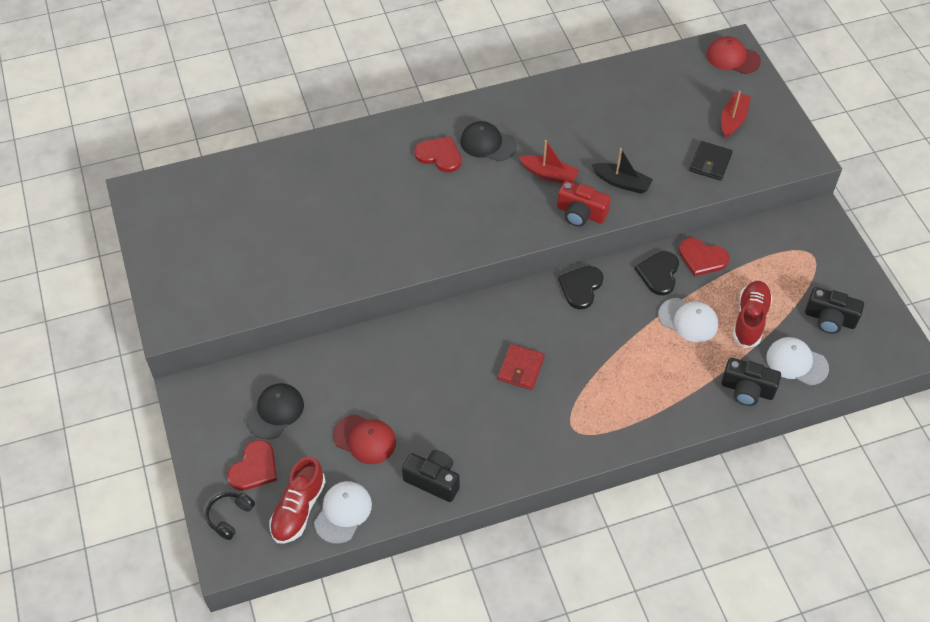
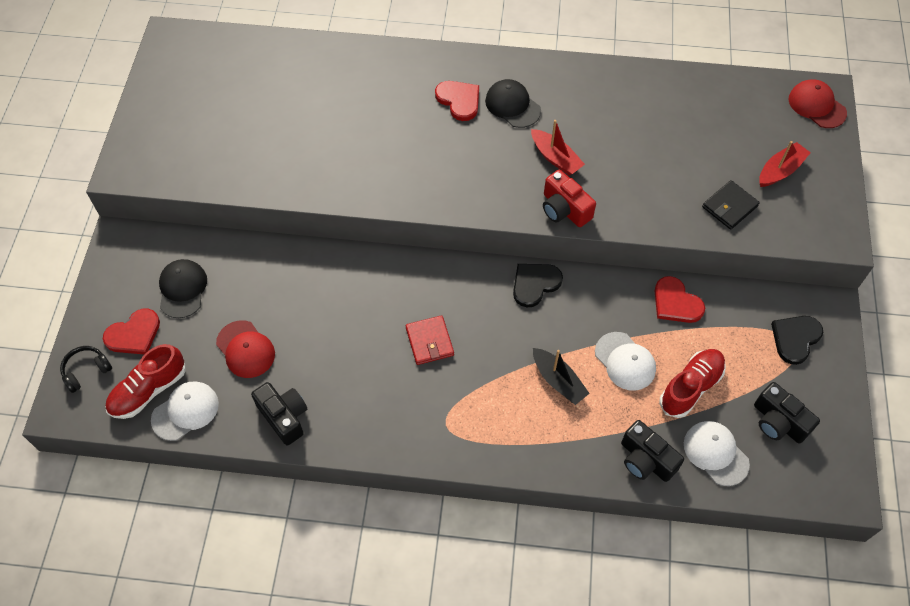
camera: 25 degrees right, 5 degrees up
black cap [246,383,304,440] -> black cap turned 60 degrees counterclockwise [159,259,207,318]
red wallet [498,344,545,390] -> red wallet turned 60 degrees counterclockwise [406,316,454,365]
black boat [591,148,653,194] -> black boat moved to [533,348,590,405]
black heart [635,251,679,295] -> black heart moved to [771,316,823,365]

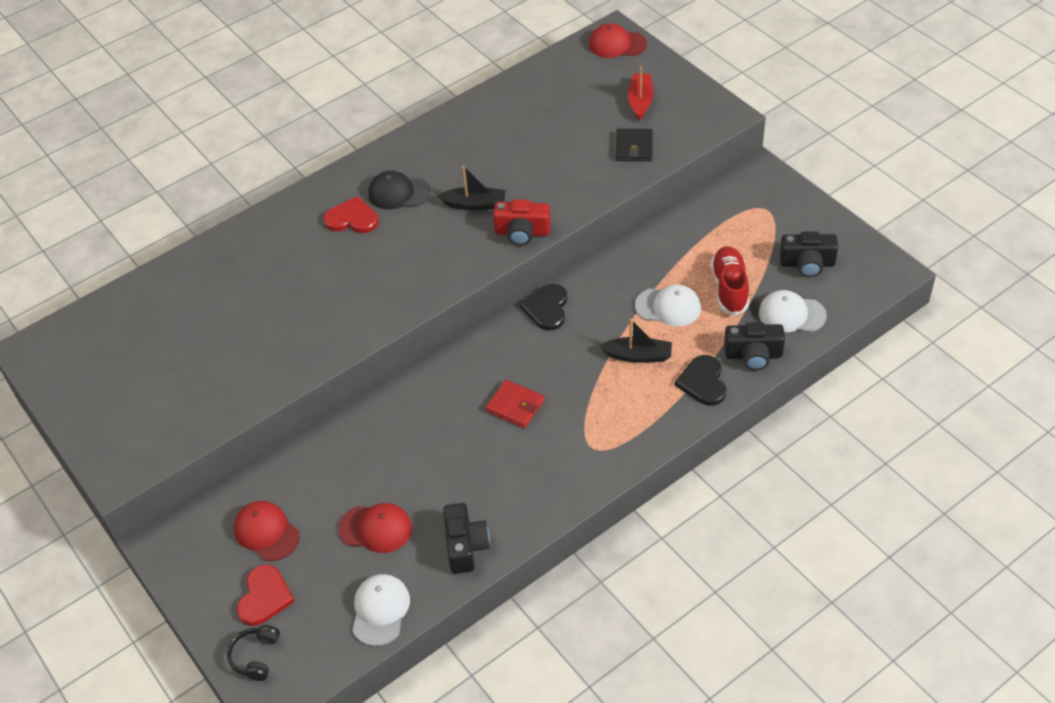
camera: 40 degrees left, 10 degrees down
red shoe [105,344,186,419] -> none
black cap [159,259,207,318] -> red cap [234,501,300,561]
black camera [251,382,307,445] -> black camera turned 75 degrees clockwise [443,503,490,574]
red boat [531,120,585,175] -> black boat [437,166,506,210]
red heart [655,276,705,323] -> none
black heart [771,316,823,365] -> black heart moved to [675,355,726,406]

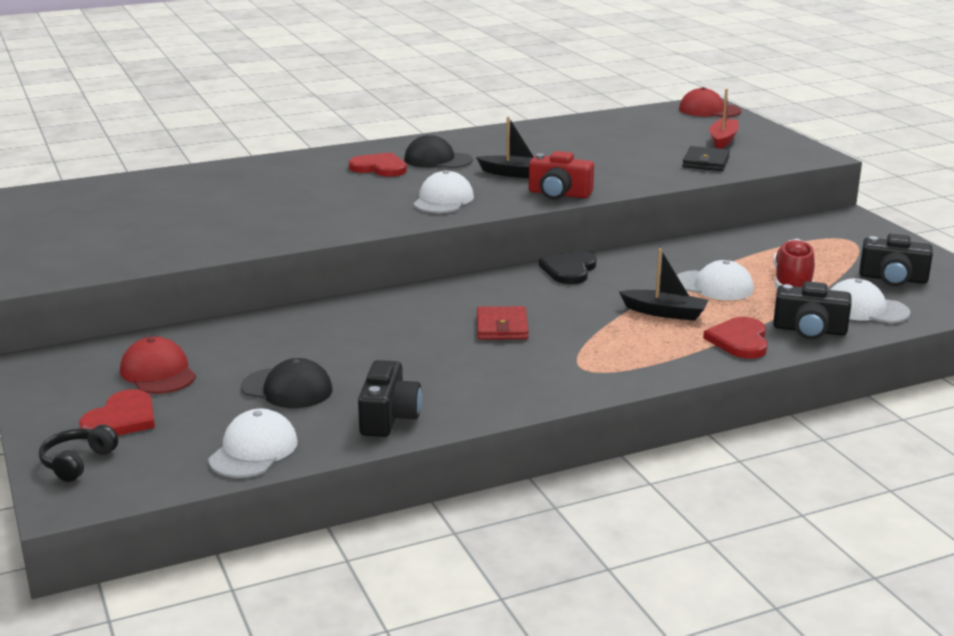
camera: 10 degrees right, 25 degrees down
red cap [339,503,412,553] -> black cap [241,358,333,408]
red wallet [486,380,545,428] -> red wallet turned 45 degrees clockwise [477,306,529,340]
black heart [675,355,726,406] -> red heart [703,317,768,359]
none -> white cap [413,170,474,213]

